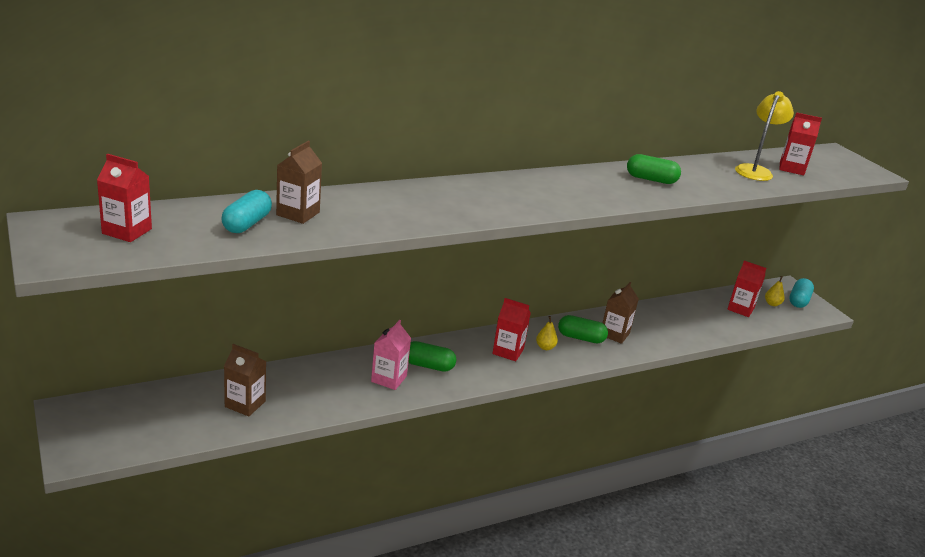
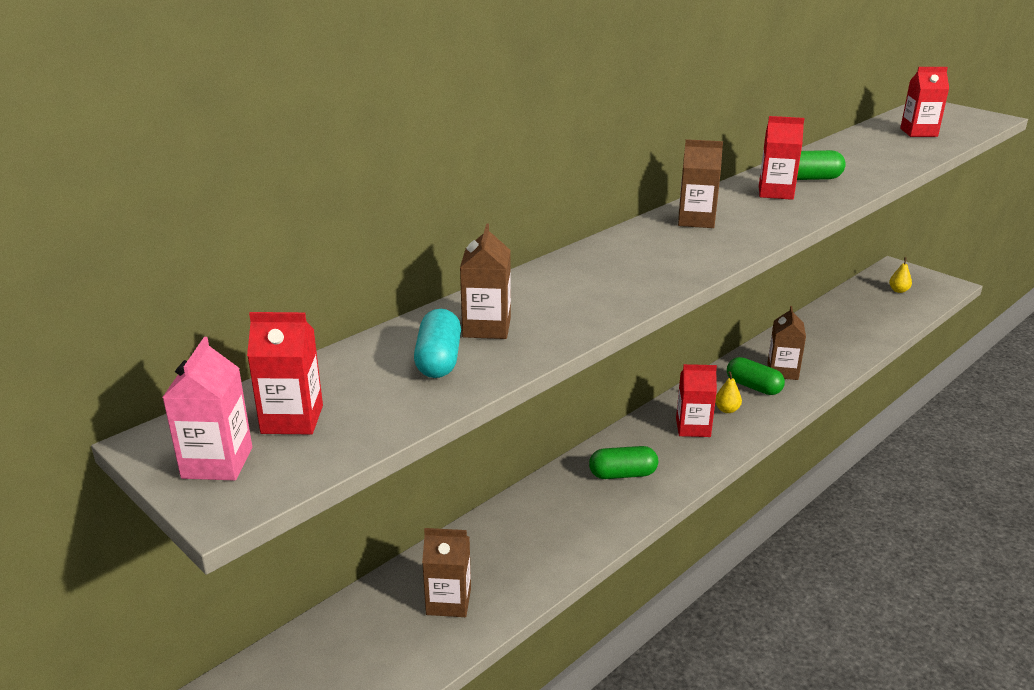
camera: 15 degrees left, 0 degrees up
pink carton [371,320,411,390] -> pink carton moved to [162,337,252,481]
green capsule [558,315,608,343] -> green capsule turned 45 degrees clockwise [727,357,785,395]
red carton [727,260,766,317] -> red carton moved to [759,116,805,200]
yellow lamp [735,91,794,181] -> none
turquoise capsule [789,278,814,308] -> none
none -> brown carton [678,139,723,228]

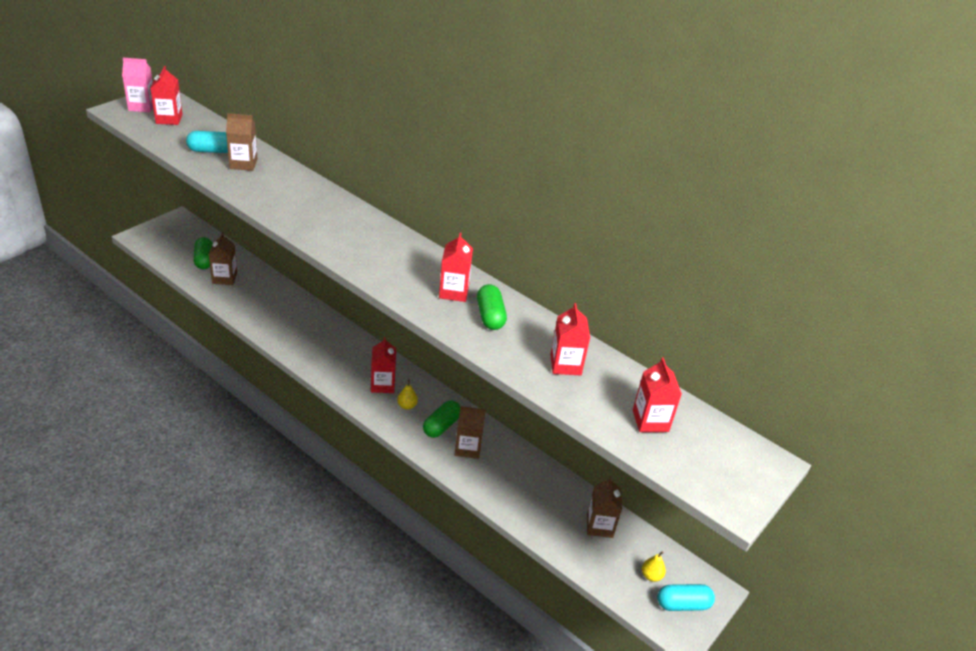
camera: 80 degrees right, 10 degrees up
green capsule [589,446,658,479] -> green capsule moved to [194,237,213,269]
brown carton [678,139,723,228] -> brown carton moved to [587,476,622,538]
none -> red carton [550,303,590,376]
none -> turquoise capsule [657,584,715,611]

